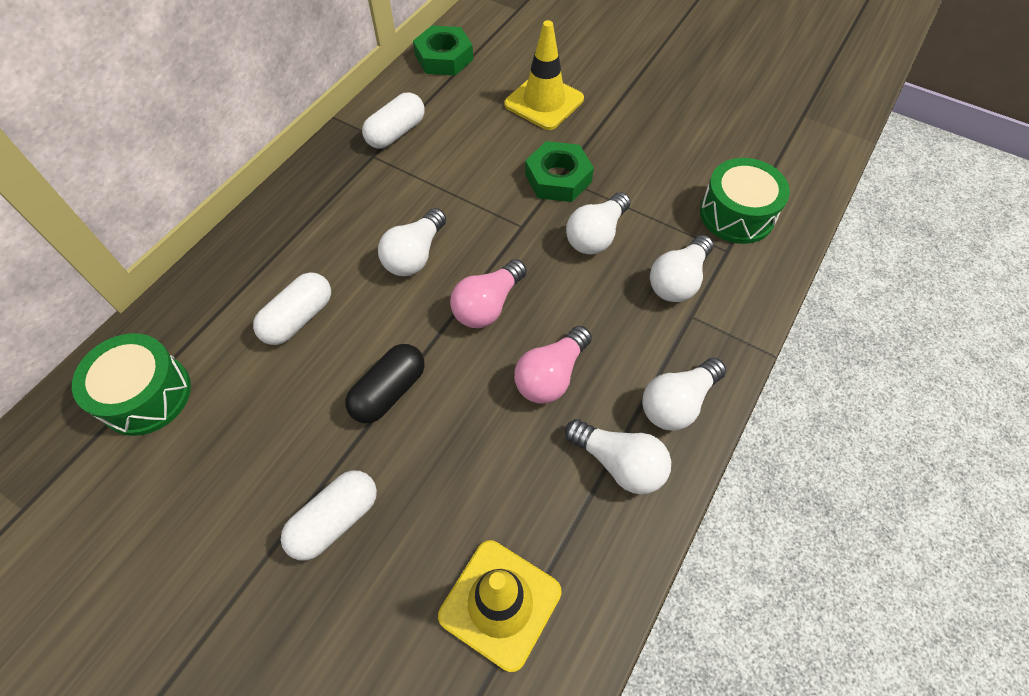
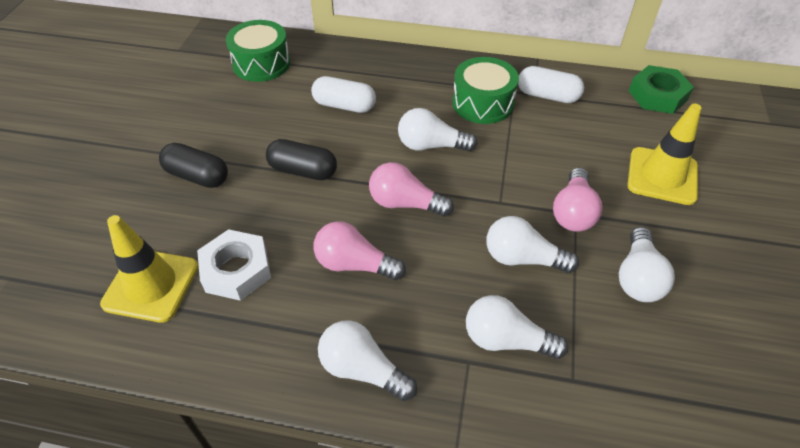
camera: 70 degrees right, 10 degrees down
white capsule [281,470,377,560] -> black capsule [159,143,228,188]
green nut [525,141,594,202] -> pink light bulb [553,168,602,232]
white light bulb [565,419,671,494] -> white light bulb moved to [619,227,675,302]
green drum [700,158,790,244] -> green drum moved to [452,57,519,124]
none -> white nut [197,229,271,301]

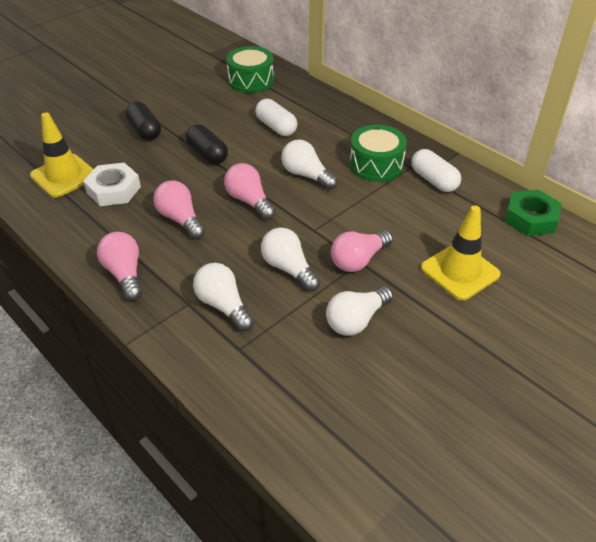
camera: 35 degrees right, 5 degrees down
white light bulb [318,320,417,401] -> pink light bulb [97,232,142,301]

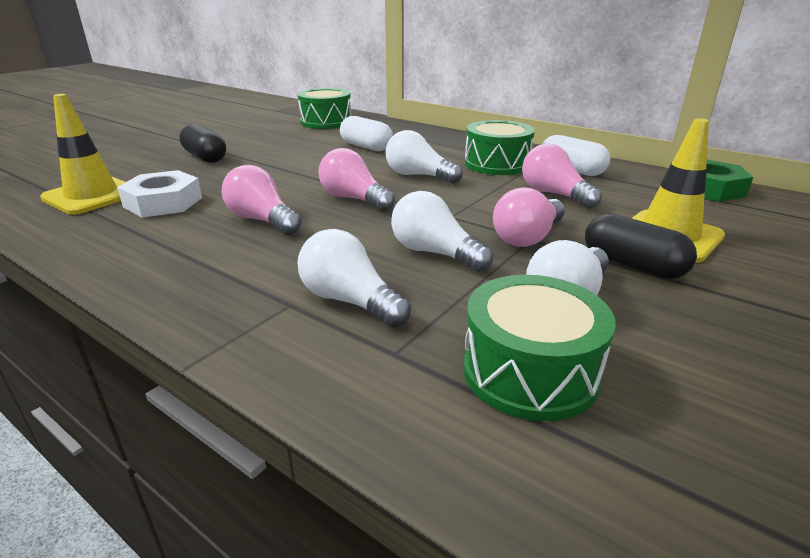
camera: 10 degrees left, 15 degrees down
pink light bulb [97,232,142,301] -> pink light bulb moved to [522,144,602,209]
black capsule [186,124,228,164] -> black capsule moved to [585,213,697,279]
none -> green drum [463,275,616,421]

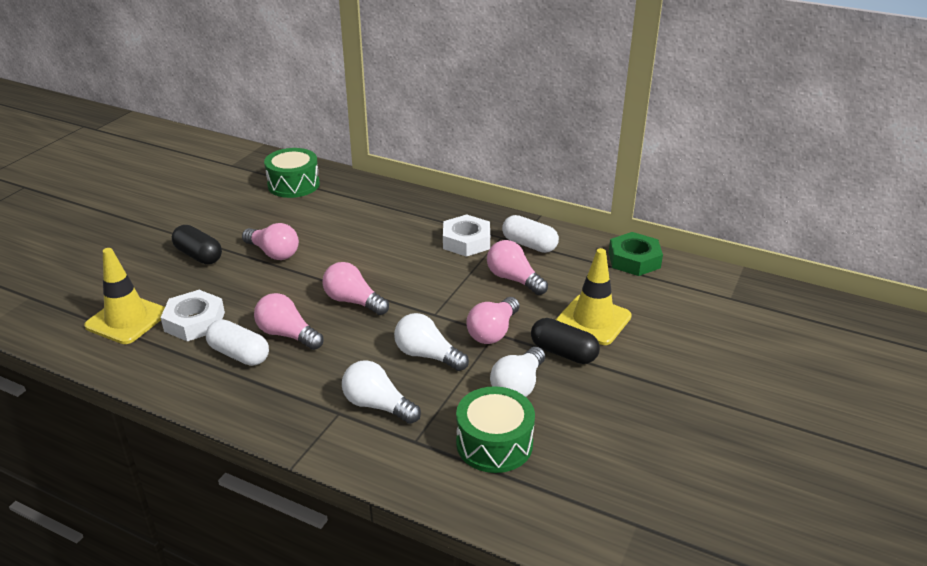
camera: 10 degrees left, 5 degrees up
white capsule [340,116,393,151] -> white capsule moved to [206,319,269,366]
white light bulb [386,130,463,184] -> none
green drum [465,120,535,175] -> white nut [443,214,490,257]
none -> pink light bulb [242,223,299,260]

